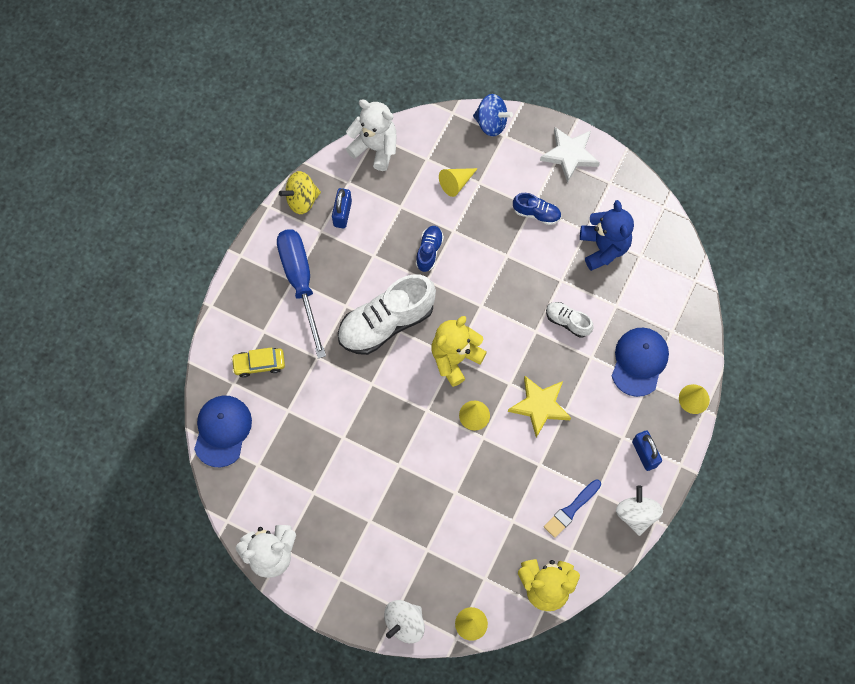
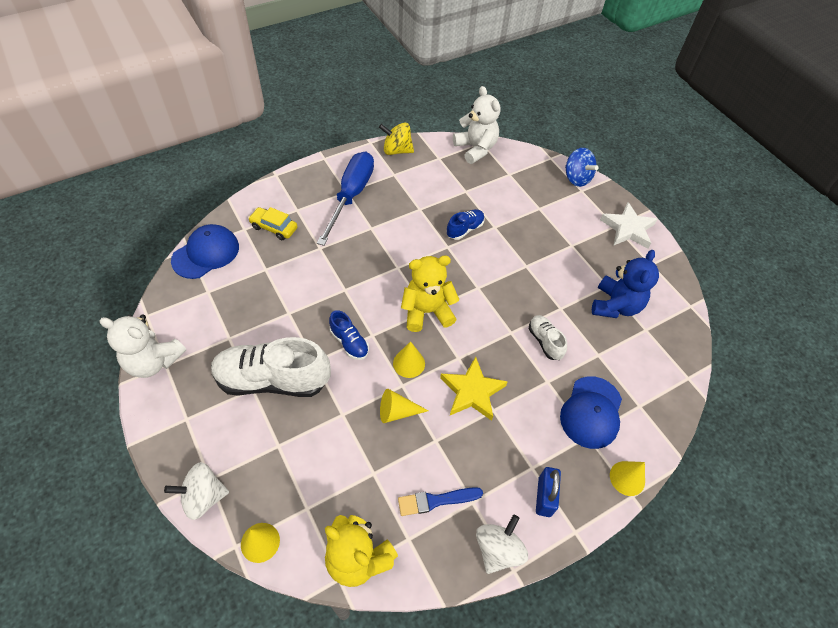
camera: 30 degrees right, 15 degrees down
blue padlock [332,188,352,228] -> none
white shoe [338,274,436,355] -> white shoe moved to [211,337,331,397]
yellow cone [439,168,478,197] -> yellow cone moved to [380,389,428,423]
blue shoe [513,193,561,225] -> blue shoe moved to [329,310,369,360]
blue cap [612,328,669,397] -> blue cap turned 150 degrees clockwise [560,376,622,449]

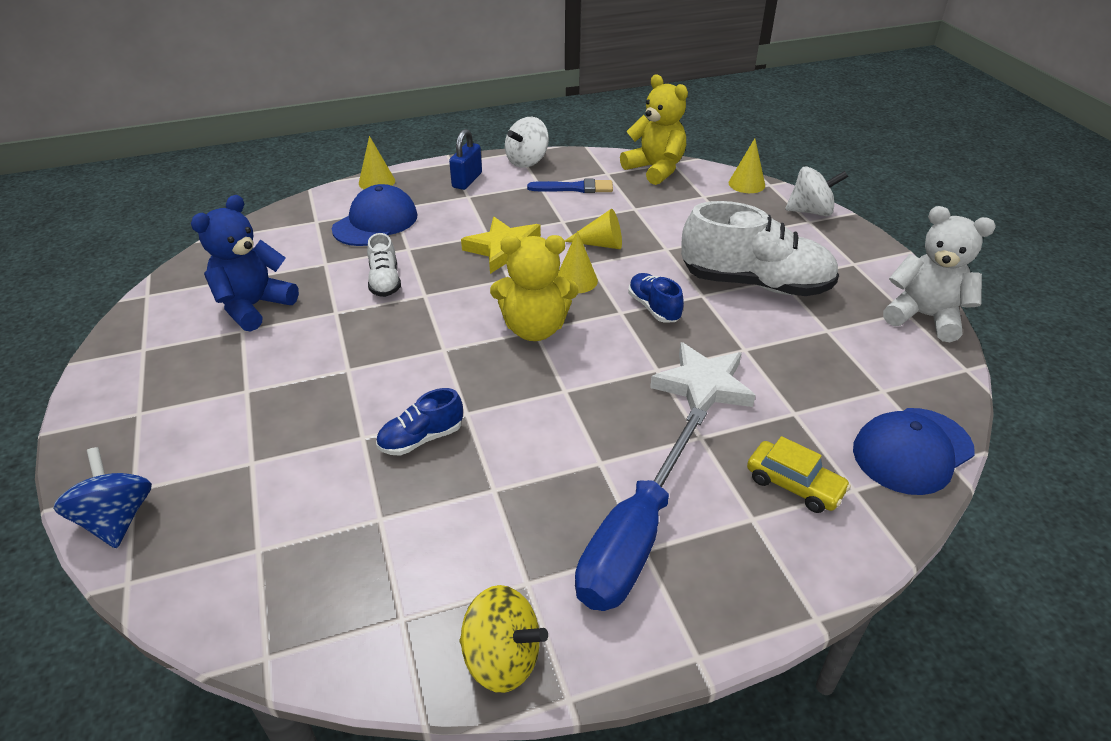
camera: 165 degrees left, 15 degrees down
white teddy bear [453,86,500,164] -> none
white star [600,202,657,248] -> white star moved to [650,342,756,411]

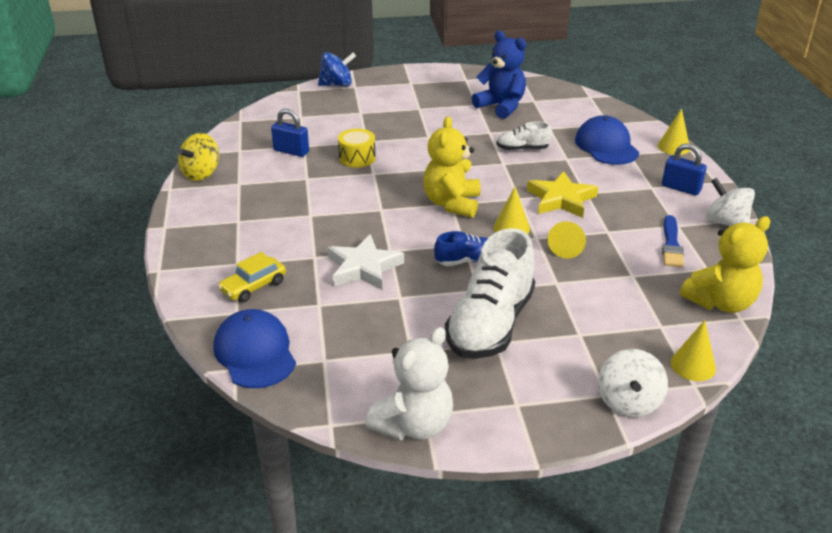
camera: 100 degrees right, 5 degrees down
blue cap [332,184,417,246] -> blue cap turned 150 degrees counterclockwise [575,115,639,165]
blue shoe [376,388,463,456] -> yellow drum [338,129,376,168]
blue screwdriver [575,407,707,611] -> none
none -> blue padlock [271,109,309,157]

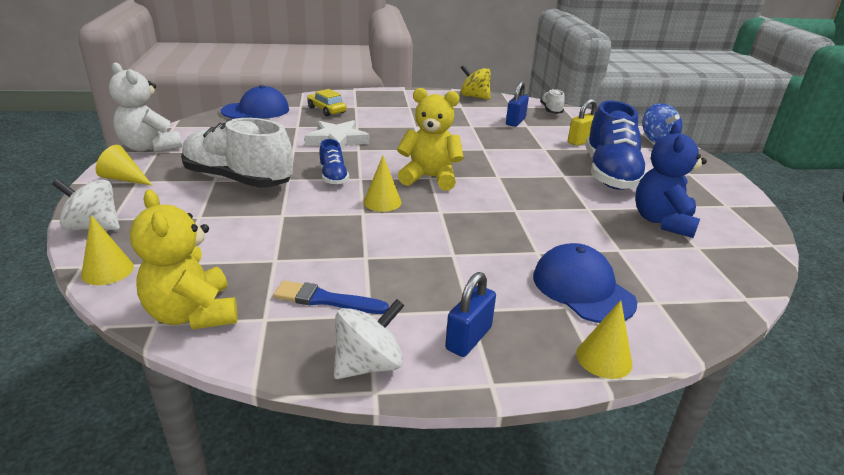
camera: 90 degrees right, 5 degrees down
yellow drum [338,129,376,168] -> none
blue teddy bear [472,31,526,119] -> blue teddy bear turned 150 degrees clockwise [635,122,707,238]
white shoe [496,121,552,151] -> white shoe moved to [540,89,565,114]
yellow star [527,171,598,218] -> none
yellow cone [547,221,586,259] -> yellow cone moved to [96,145,153,186]
blue cap [575,115,639,165] -> blue cap turned 105 degrees counterclockwise [533,243,637,323]
none -> yellow padlock [568,99,597,146]
none -> blue shoe [586,101,647,190]

